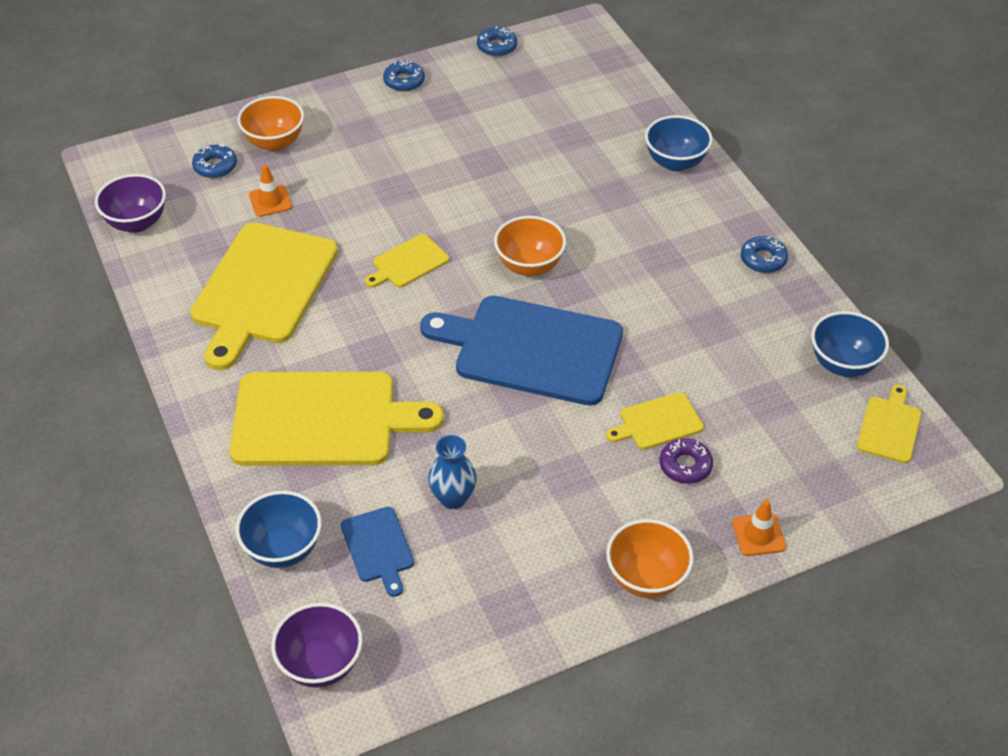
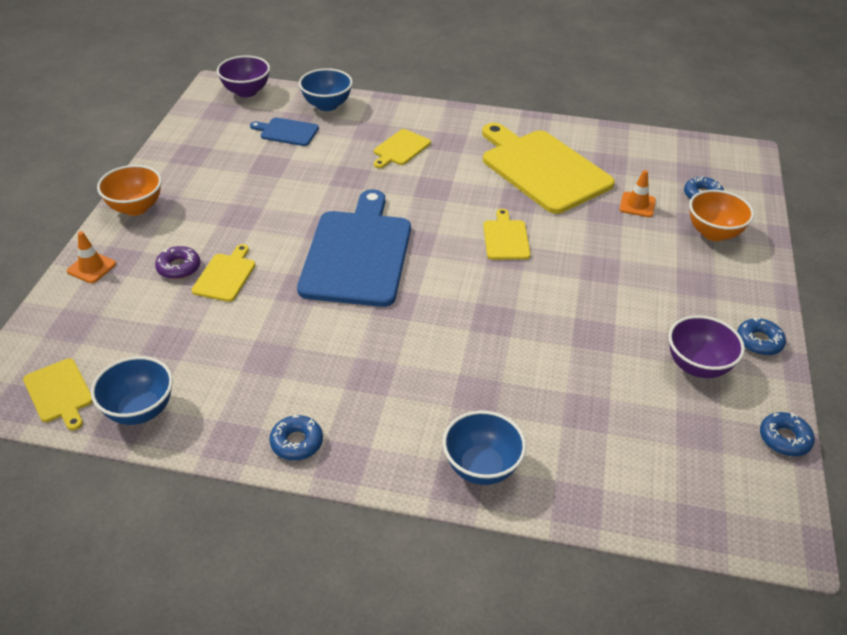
camera: 125 degrees right, 5 degrees down
purple bowl [95,174,166,232] -> purple bowl moved to [669,315,745,378]
yellow cutting board [230,371,444,466] -> yellow cutting board [374,129,431,168], size x0.46
blue cutting board [420,296,623,406] -> blue cutting board turned 45 degrees counterclockwise [297,189,411,307]
blue vase [428,435,477,509] -> none
orange bowl [494,216,566,276] -> none

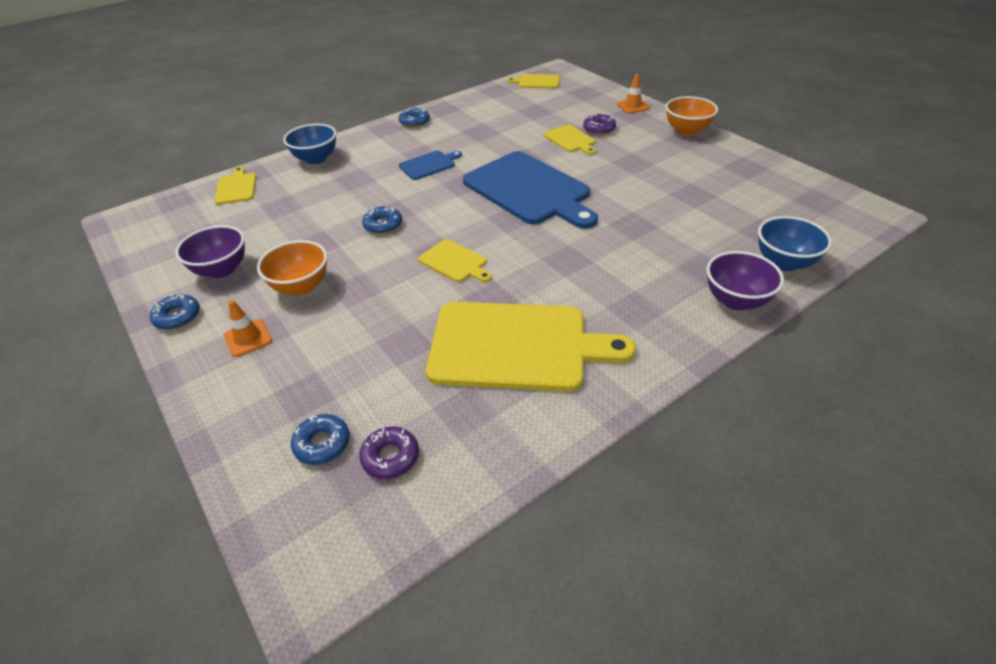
camera: 135 degrees right, 0 degrees up
blue bowl [91,356,173,425] -> none
purple bowl [217,55,270,98] -> purple bowl moved to [707,251,784,311]
blue cutting board [250,117,319,146] -> blue cutting board moved to [399,151,462,180]
yellow cutting board [374,129,431,168] -> yellow cutting board moved to [214,167,256,205]
orange traffic cone [620,170,656,217] -> orange traffic cone moved to [224,300,272,357]
orange bowl [689,190,754,241] -> orange bowl moved to [257,240,327,296]
blue donut [760,412,815,457] -> blue donut moved to [362,205,402,234]
none -> purple donut [359,426,419,479]

